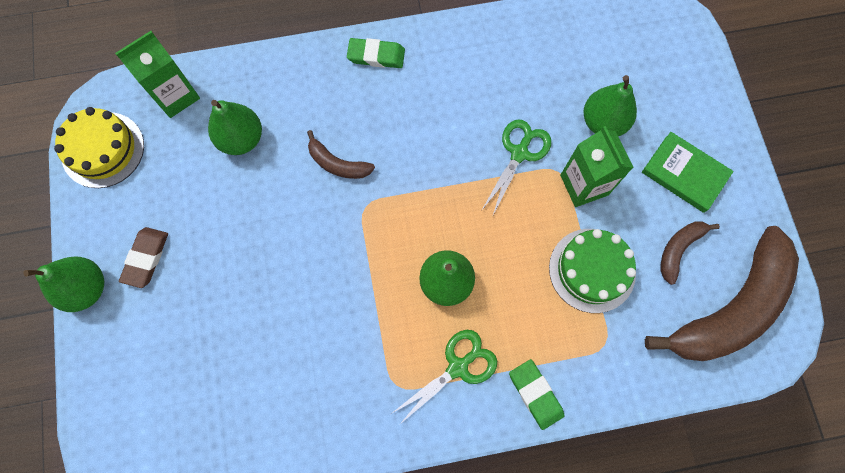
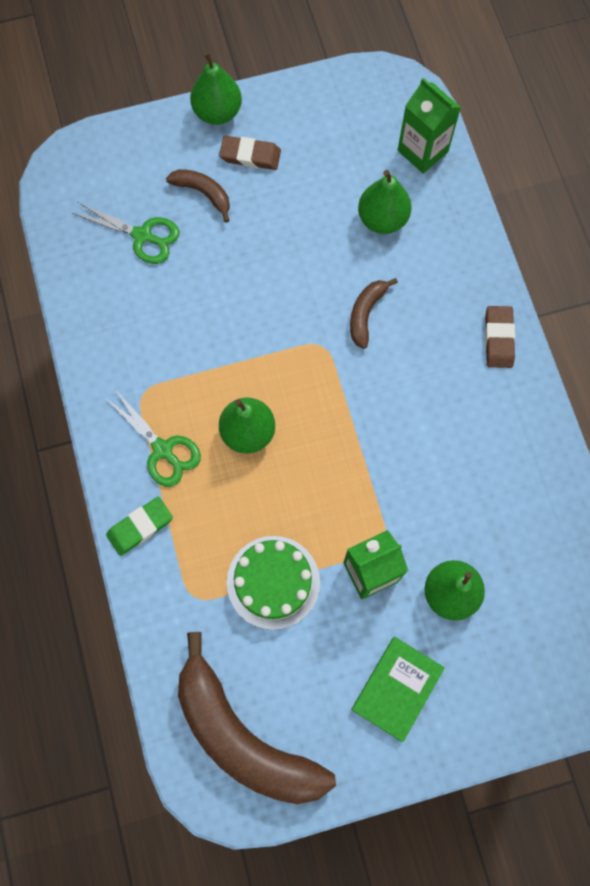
camera: 85 degrees right, 0 degrees up
yellow cake [54,107,144,188] -> none
green eraser [347,38,405,68] -> brown eraser [485,306,515,368]
green scissors [481,119,551,217] -> green scissors moved to [72,202,179,264]
brown banana [660,222,720,285] -> brown banana moved to [166,169,230,223]

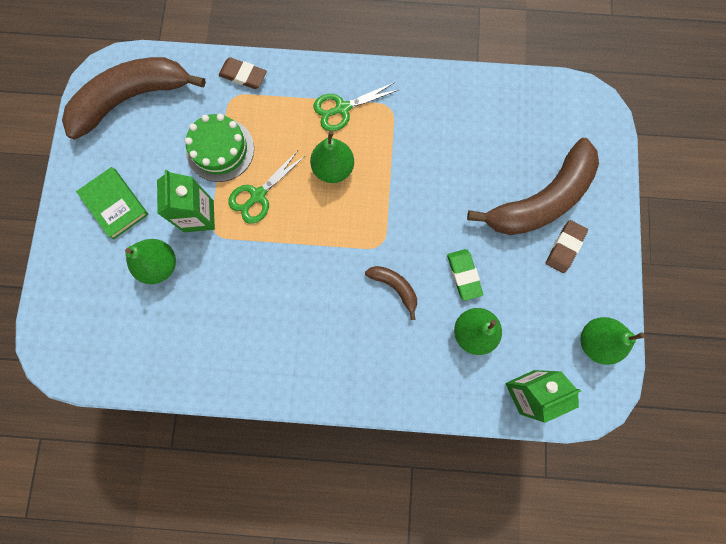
camera: 110 degrees right, 5 degrees up
green scissors [72,202,179,264] -> green scissors moved to [228,150,305,224]
green eraser [106,497,173,556] -> green eraser moved to [447,249,483,301]
brown banana [166,169,230,223] -> brown banana [467,138,599,235], size x2.23
green pear [190,52,242,125] -> green pear moved to [580,317,645,365]
brown eraser [485,306,515,368] -> brown eraser moved to [219,57,267,89]

